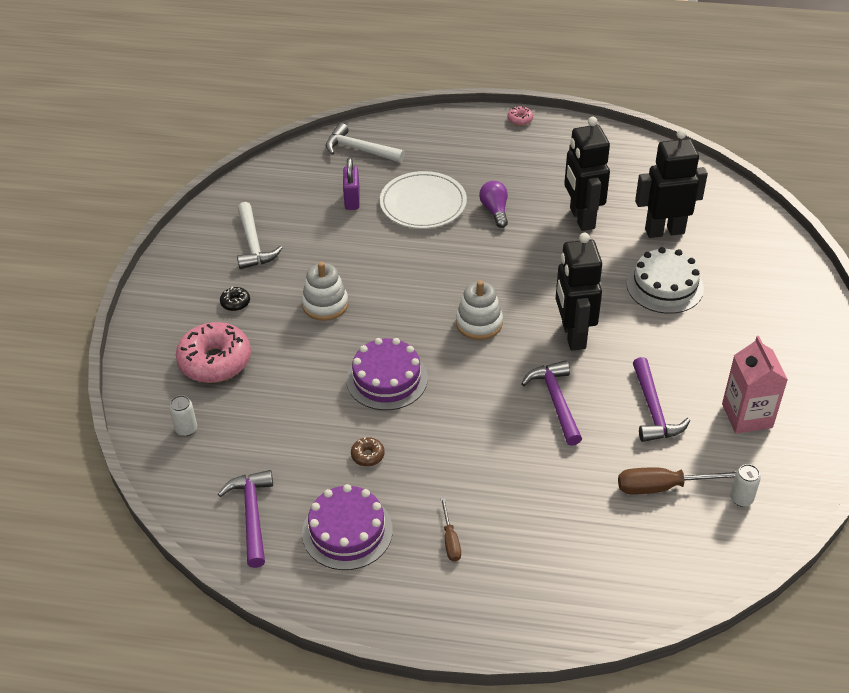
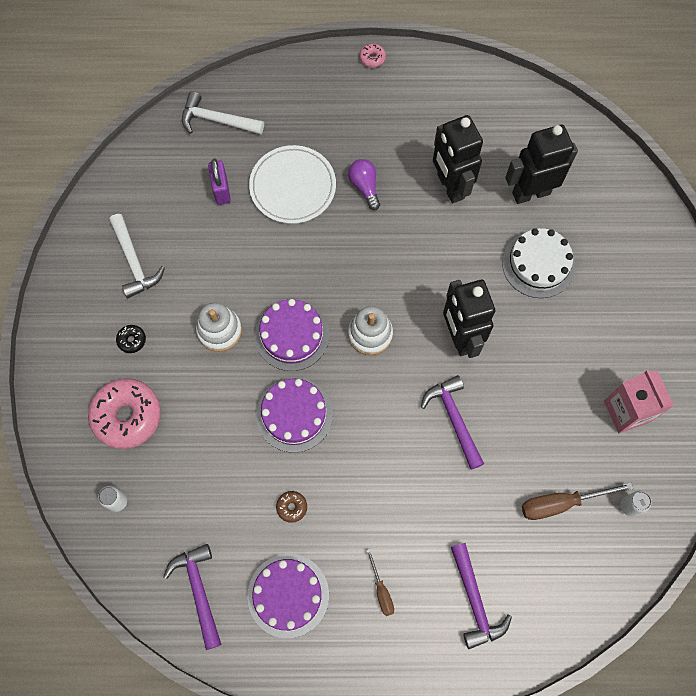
camera: 10 degrees left, 25 degrees up
purple hammer [633,357,690,442] -> purple hammer moved to [451,543,512,649]
none -> purple cake [255,299,329,371]

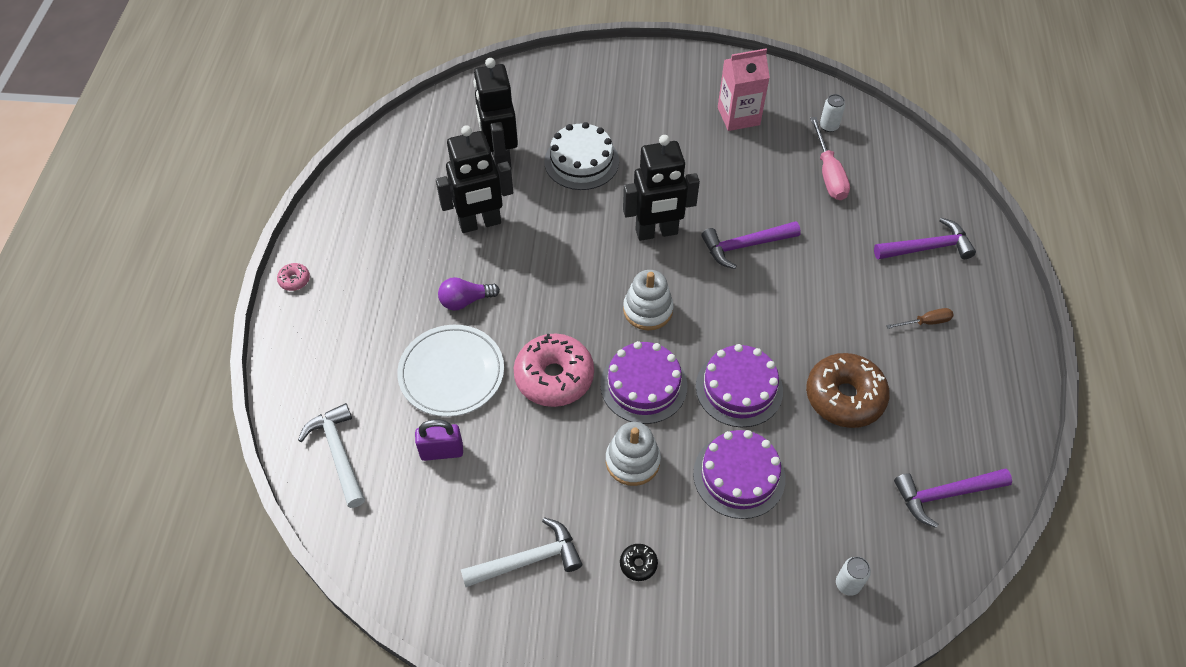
camera: 85 degrees left, 15 degrees down
pink donut [88,378,161,449] -> pink donut moved to [514,334,594,407]
white hammer [182,91,264,134] -> white hammer turned 135 degrees clockwise [298,403,365,508]
purple cake [247,554,329,638] -> purple cake moved to [693,430,785,519]
brown donut [276,491,307,523] -> brown donut [806,353,890,428], size x2.35
brown screwdriver [522,482,633,520] -> pink screwdriver [810,117,850,200]

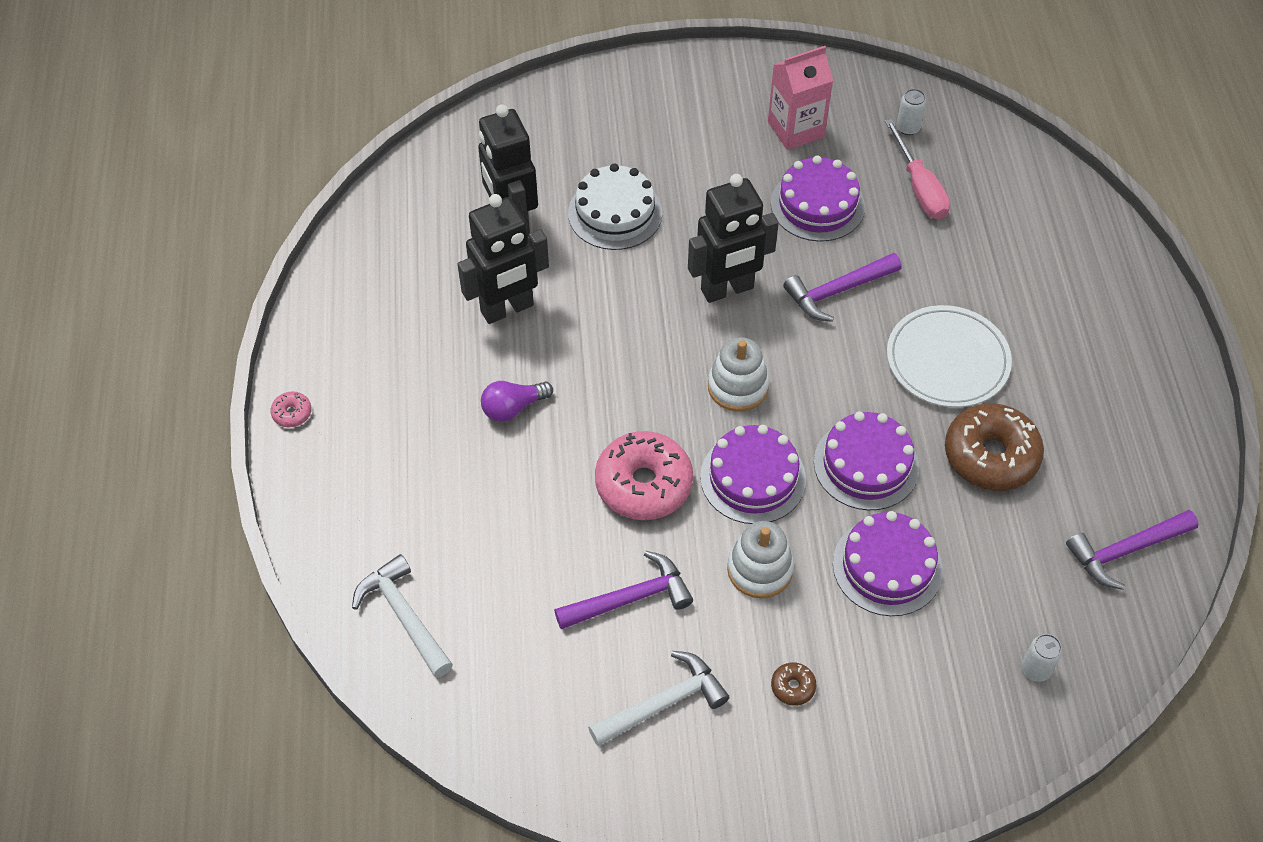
camera: 10 degrees left, 0 degrees up
white plate [397,325,504,417] -> white plate moved to [887,305,1012,407]
purple padlock [415,419,463,461] -> none
black donut [620,544,658,581] -> brown donut [771,662,816,706]
purple hammer [874,218,976,259] -> purple hammer moved to [554,551,693,629]
brown screwdriver [886,308,954,329] -> none
none -> purple cake [771,156,865,242]

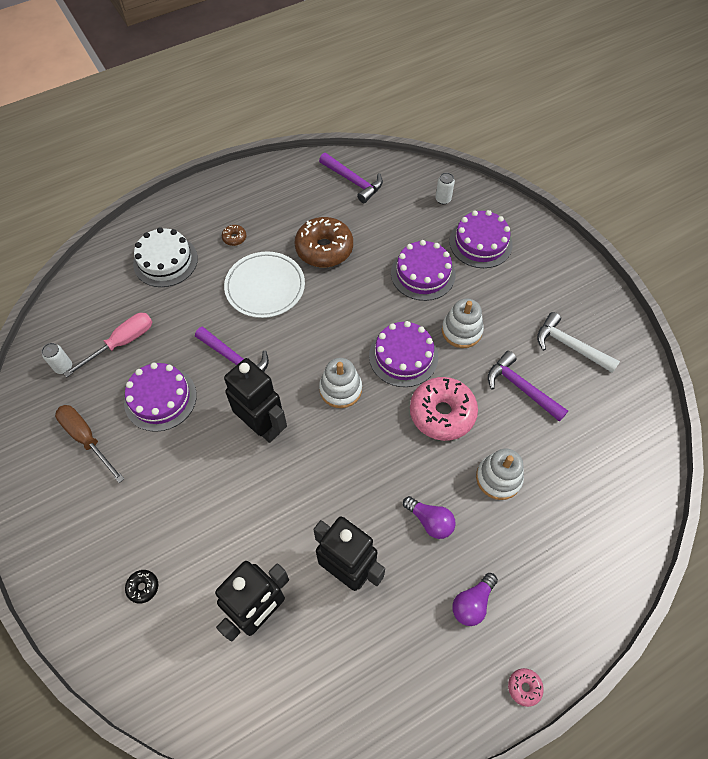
camera: 115 degrees left, 5 degrees up
white hammer [352,554,453,678] -> none
white cake [568,164,662,250] -> white cake moved to [133,227,198,287]
pink carton [768,46,833,150] -> brown screwdriver [55,405,125,483]
brown donut [771,662,816,706] -> brown donut moved to [222,225,246,246]
purple cake [814,411,919,510] -> purple cake moved to [449,210,513,268]
none -> black donut [125,570,158,604]
none -> purple light bulb [452,573,498,626]
none -> white stacking toy [476,449,524,500]

